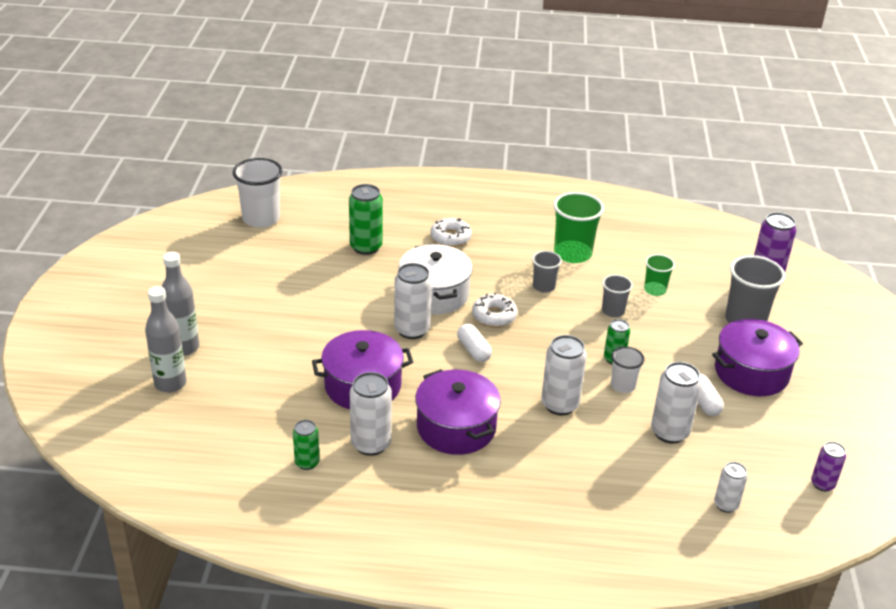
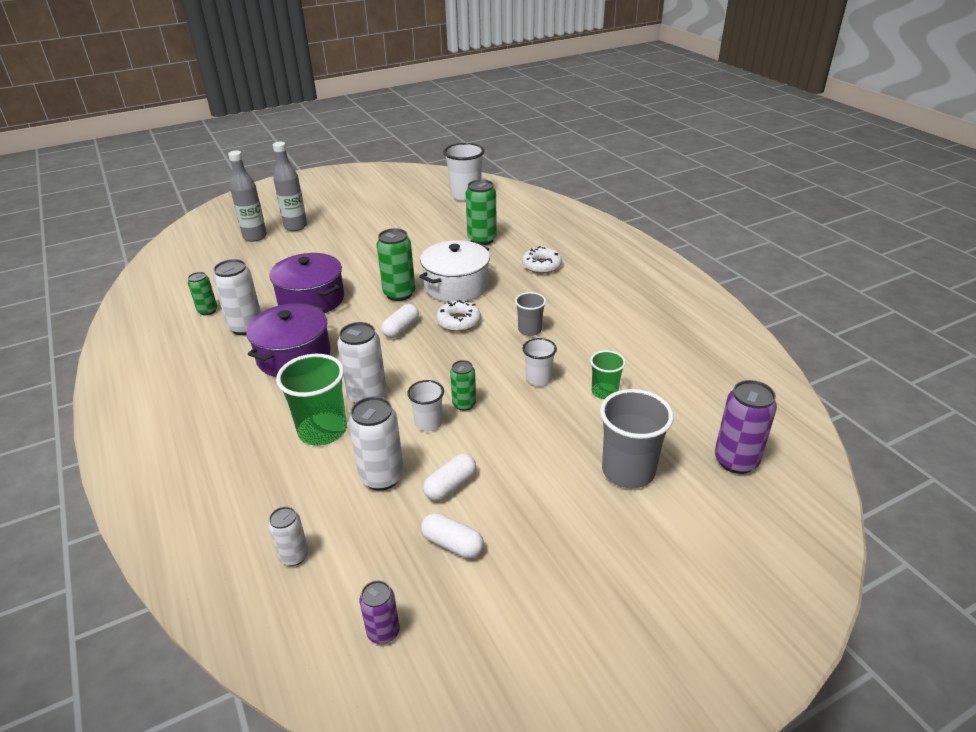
camera: 60 degrees right, 0 degrees up
white can [394,263,432,339] -> green can [377,228,415,301]
green cup [553,192,604,263] -> green cup moved to [276,354,347,446]
grey cup [602,274,633,317] -> white cup [523,338,557,386]
purple pot [712,319,803,396] -> none
none -> white capsule [421,513,484,558]

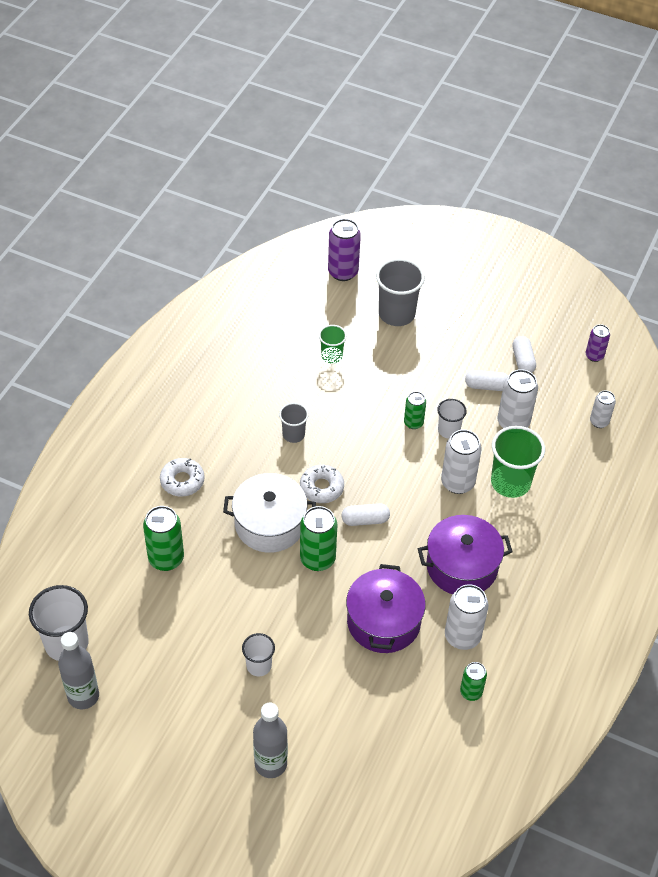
camera: 130 degrees left, 15 degrees up
grey bottle [228,150,267,242] -> grey bottle moved to [58,632,99,709]
white cup [523,338,557,386] -> white cup moved to [242,633,275,676]

